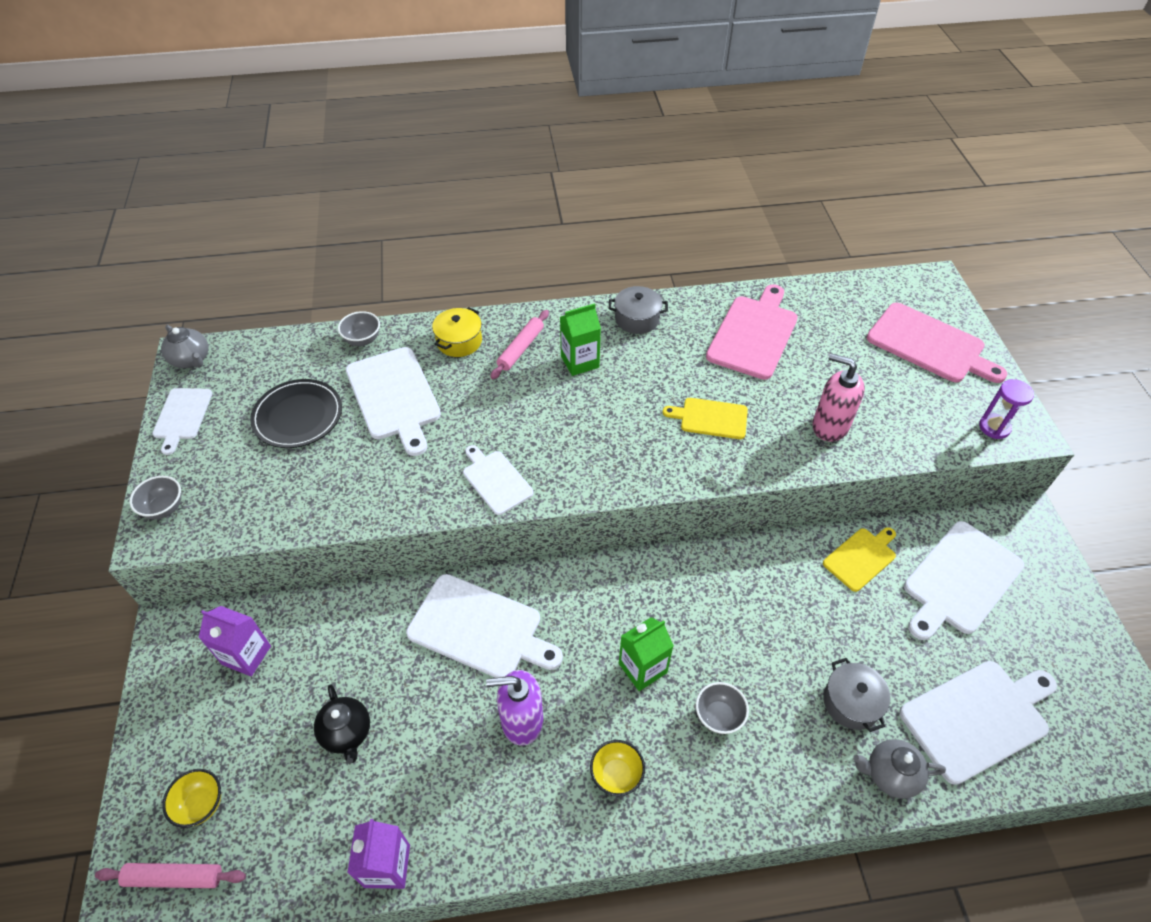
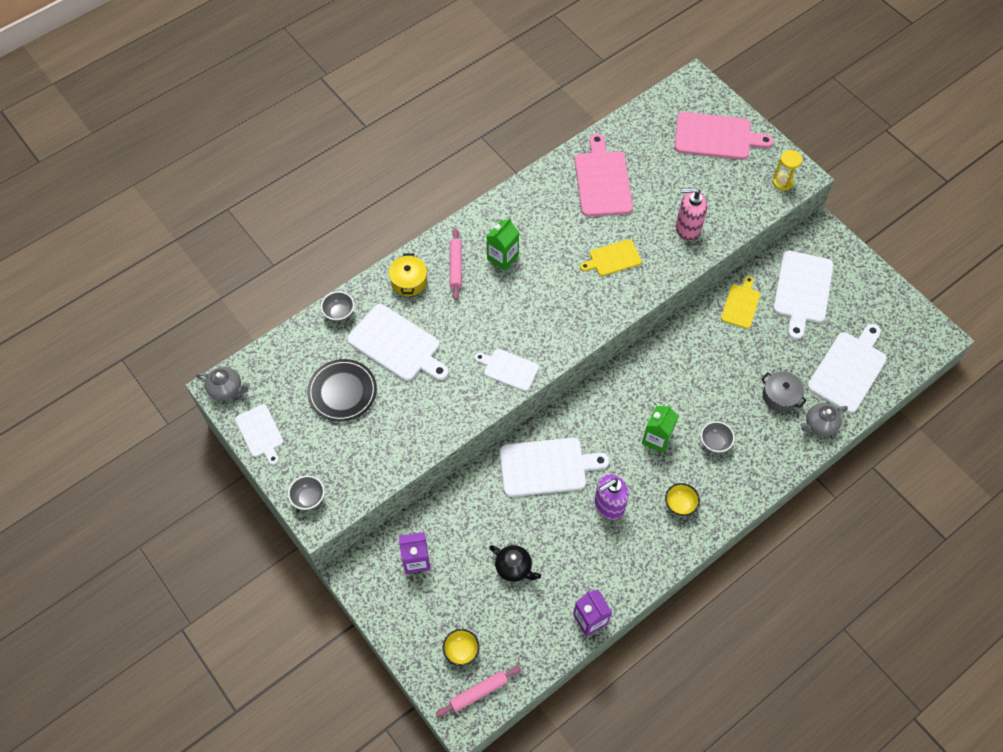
camera: 30 degrees left, 10 degrees up
grey pot [609,286,668,334] -> none
purple hourglass [979,379,1034,439] -> yellow hourglass [772,150,802,191]

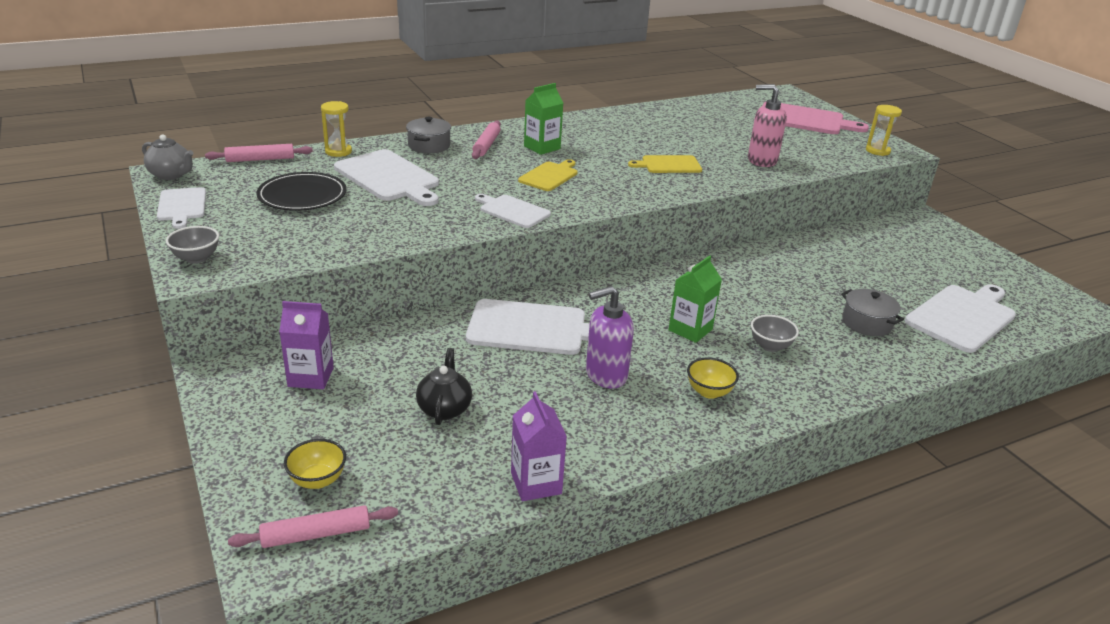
camera: 10 degrees right, 30 degrees down
grey bowl [321,291,354,322] -> yellow hourglass [321,101,352,157]
yellow pot [388,253,427,296] -> grey pot [406,117,451,153]
black teapot [489,545,541,582] -> black teapot turned 135 degrees counterclockwise [416,348,472,425]
pink cutting board [575,133,633,217] -> none
yellow cutting board [721,276,760,329] -> yellow cutting board moved to [518,159,578,191]
white cutting board [773,250,833,340] -> none
grey teapot [801,403,848,436] -> none
none -> pink rolling pin [205,144,313,162]

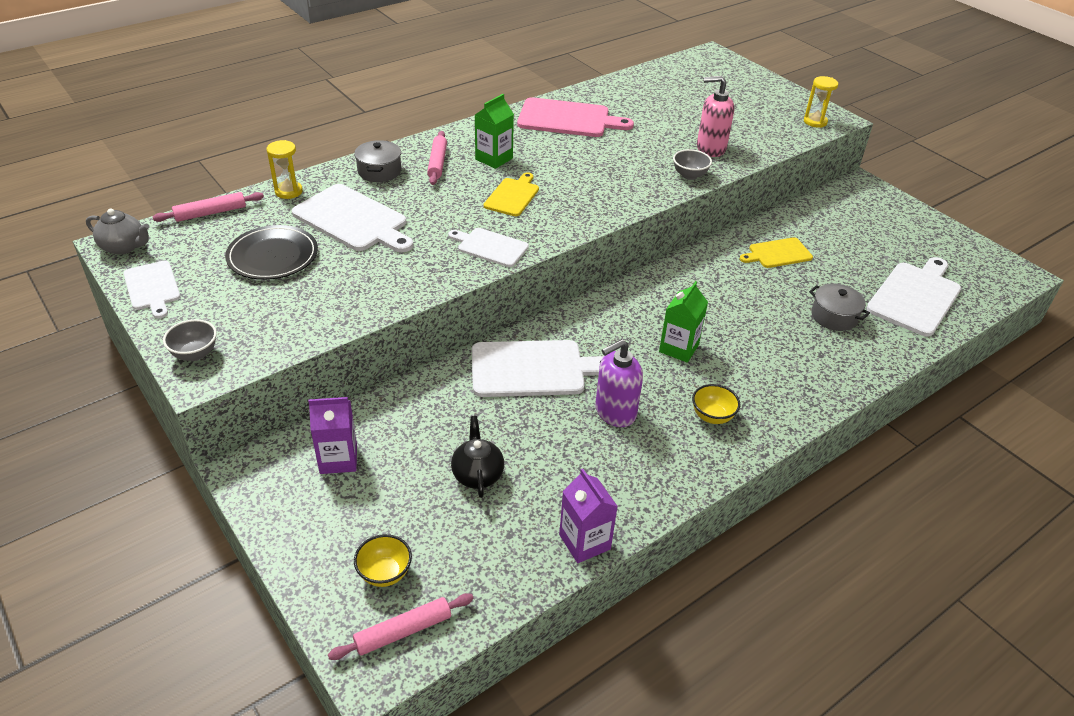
camera: 10 degrees left, 10 degrees up
yellow cutting board [628,155,702,173] -> yellow cutting board moved to [740,237,813,268]
grey bowl [751,315,799,352] -> grey bowl moved to [673,149,712,180]
pink cutting board [762,101,869,134] -> pink cutting board moved to [517,97,634,137]

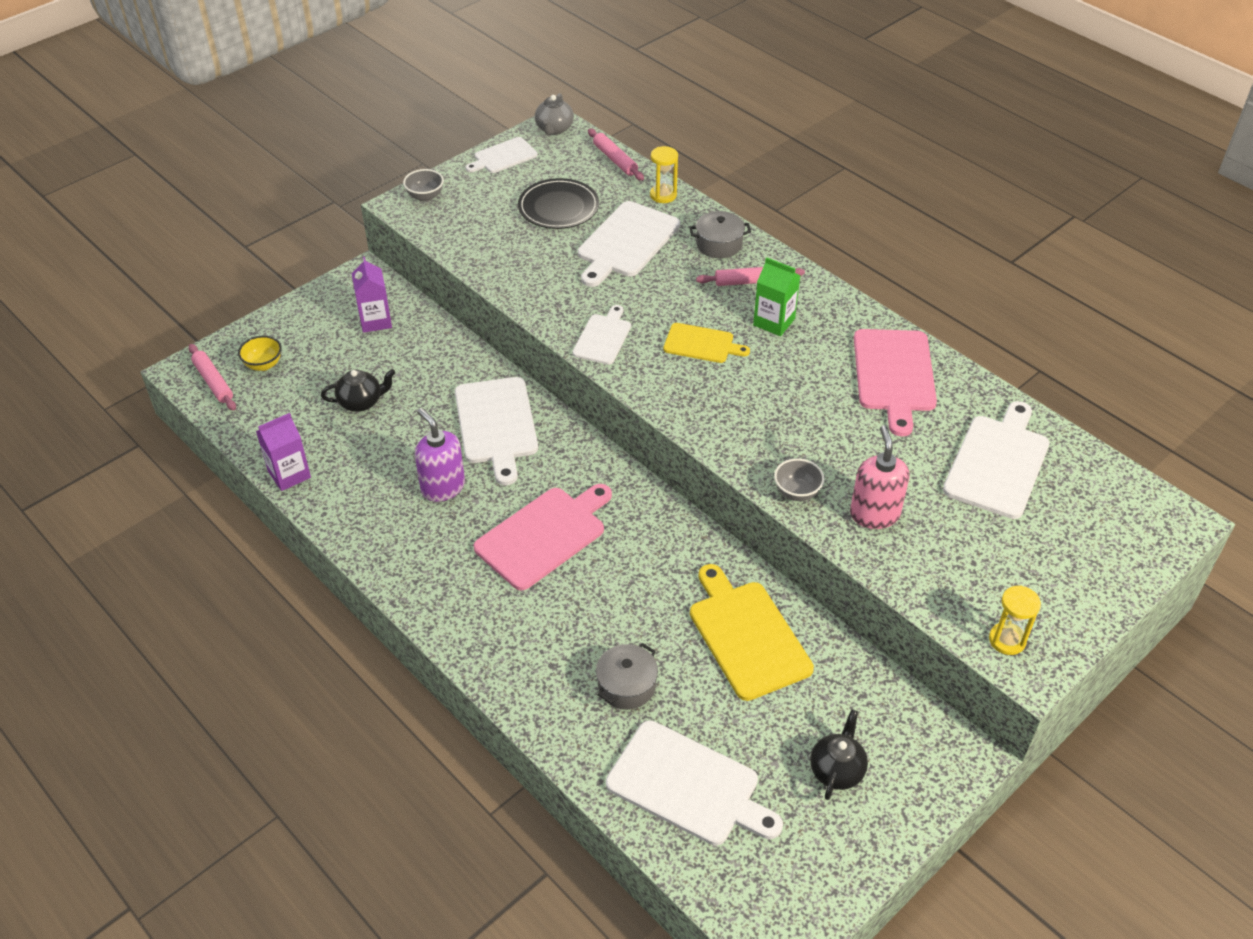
camera: 85 degrees right, 5 degrees up
green carton [659,281,708,363] -> pink cutting board [474,484,612,591]
yellow bowl [692,384,740,424] -> none
yellow cutting board [740,237,813,268] -> yellow cutting board [690,564,814,701], size x1.69
none -> black teapot [810,709,868,800]
none -> white cutting board [943,401,1050,519]

